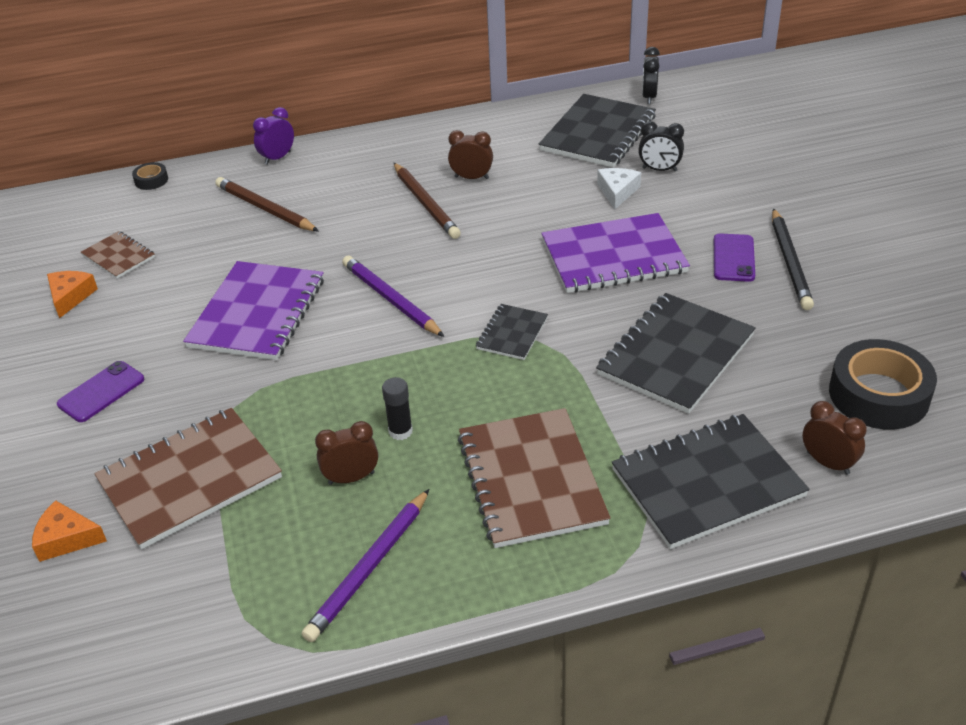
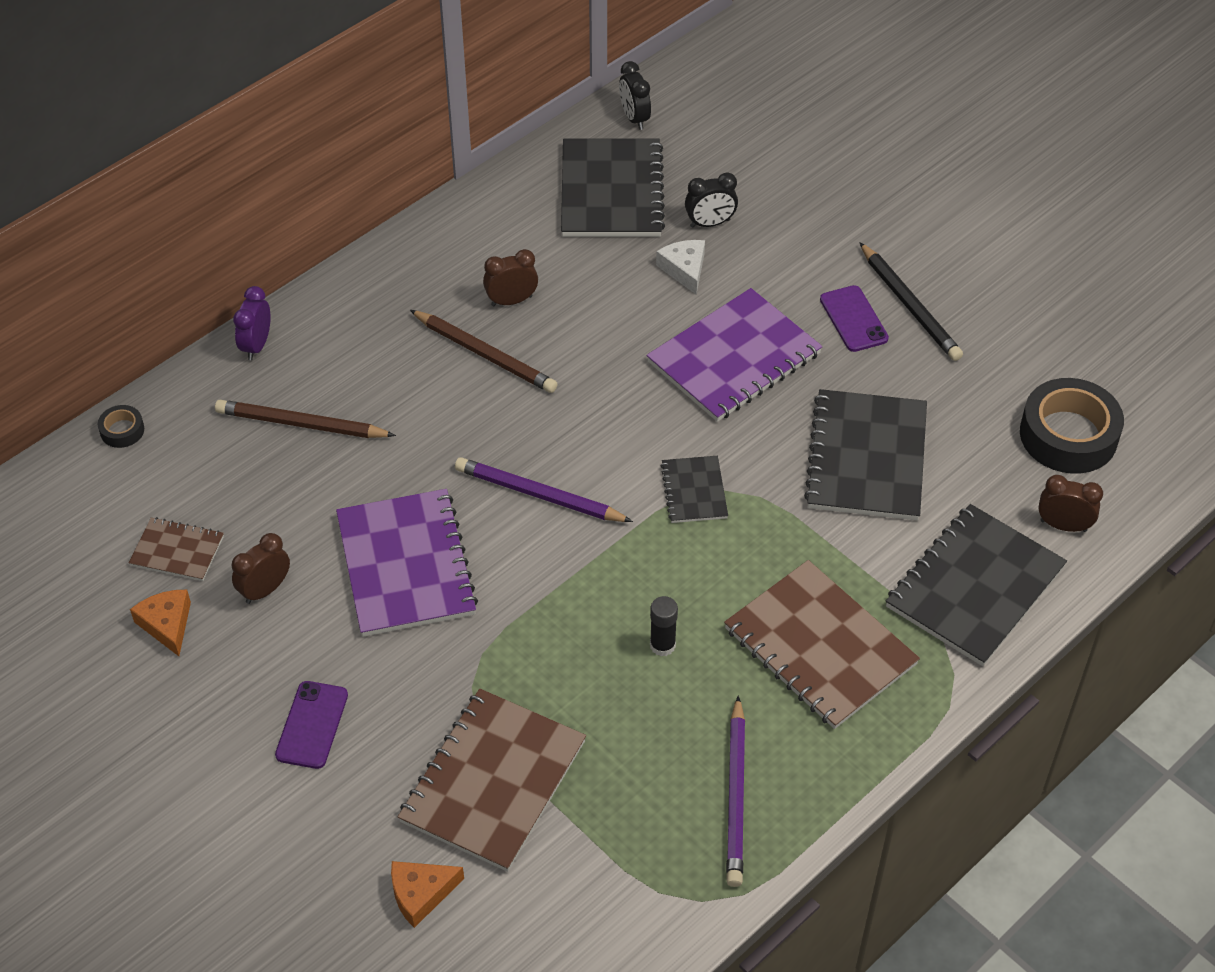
camera: 30 degrees left, 10 degrees up
brown clock [315,421,378,485] -> brown clock moved to [232,533,290,604]

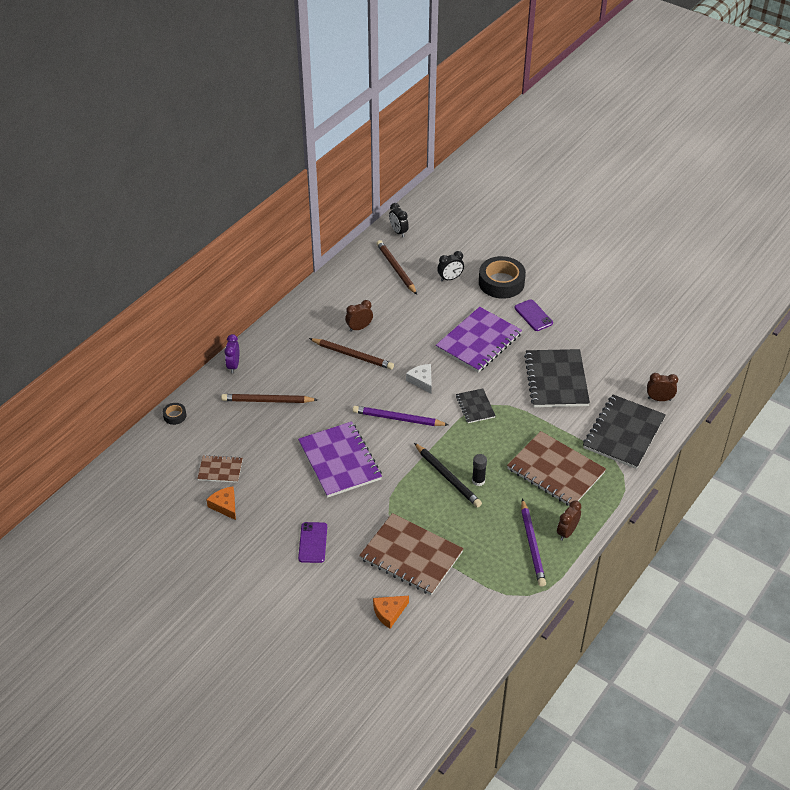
camera: 10 degrees left, 5 degrees down
brown clock [232,533,290,604] -> brown clock moved to [557,501,581,541]
brown notebook [398,688,586,872] -> brown notebook turned 75 degrees counterclockwise [359,513,464,595]
black notebook [561,138,665,237] -> brown pencil [376,240,417,295]
white cheese [656,240,705,295] -> white cheese moved to [406,364,432,393]
black pencil [859,242,963,361] -> black pencil moved to [414,443,482,507]
black tape [1020,378,1124,474] -> black tape moved to [479,256,526,299]

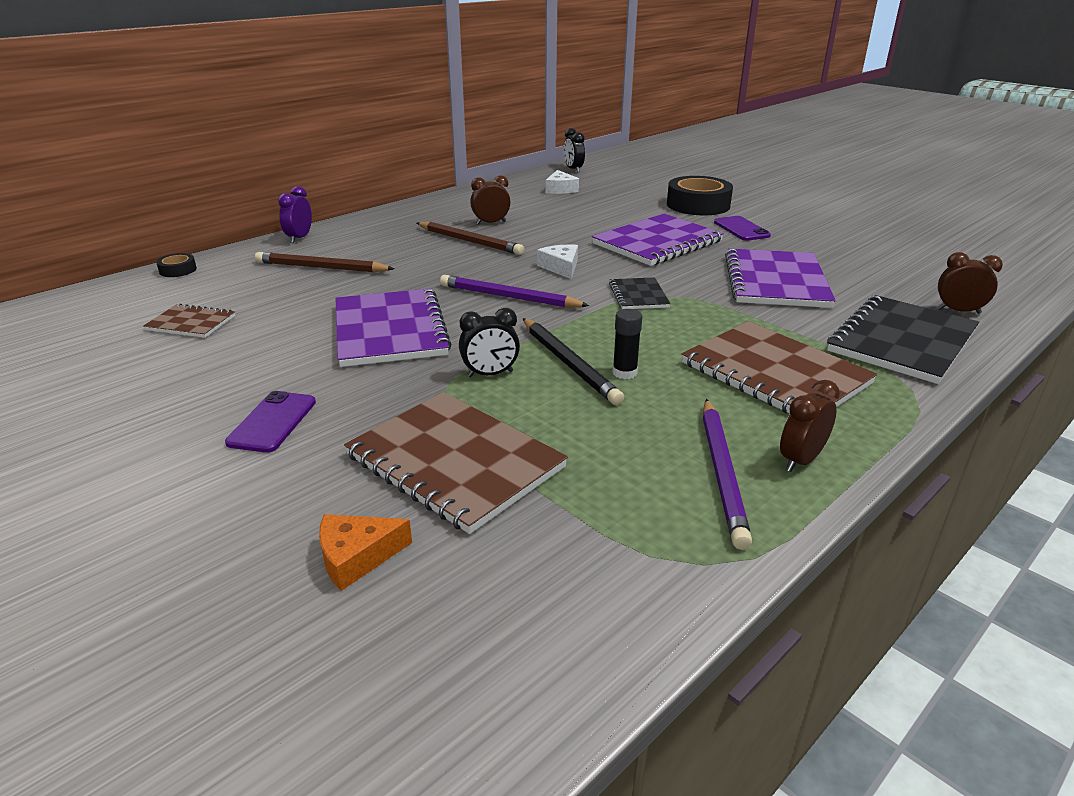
camera: 10 degrees right, 15 degrees down
orange cheese [207,486,236,520] -> none
brown pencil [376,240,417,295] -> white cheese [546,170,579,194]
black clock [437,251,464,281] -> black clock moved to [459,308,520,377]
black notebook [524,349,590,407] -> purple notebook [725,248,836,308]

